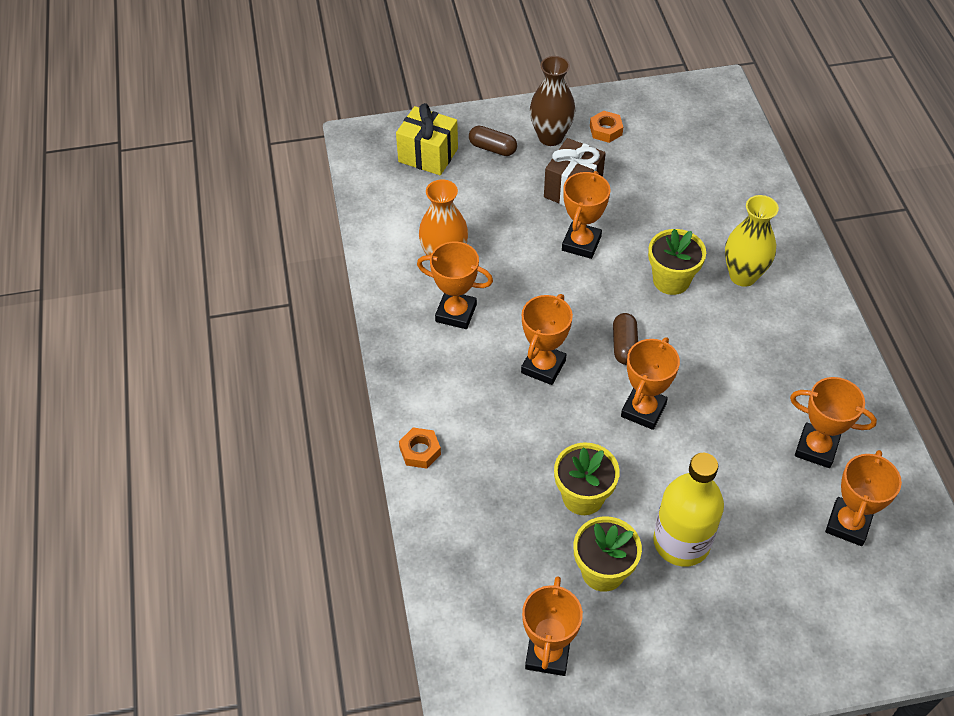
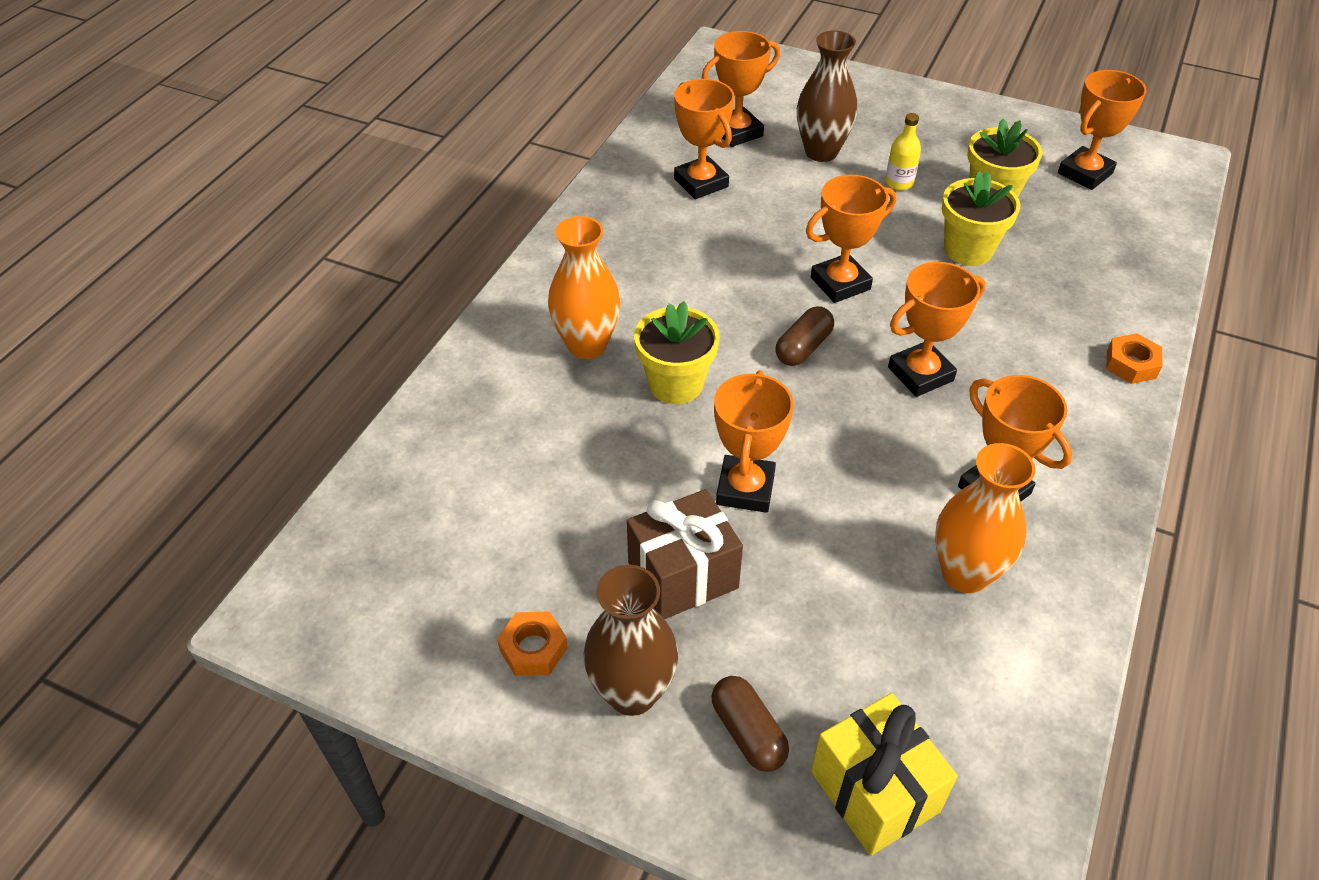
camera: 145 degrees left, 5 degrees down
orange trophy [562,171,610,259] -> orange trophy turned 45 degrees counterclockwise [714,370,794,513]
yellow bottle [653,453,724,567] -> yellow bottle [885,113,921,190], size x0.47
yellow vase [725,195,779,287] -> orange vase [548,216,621,359]
none -> brown vase [797,31,858,162]

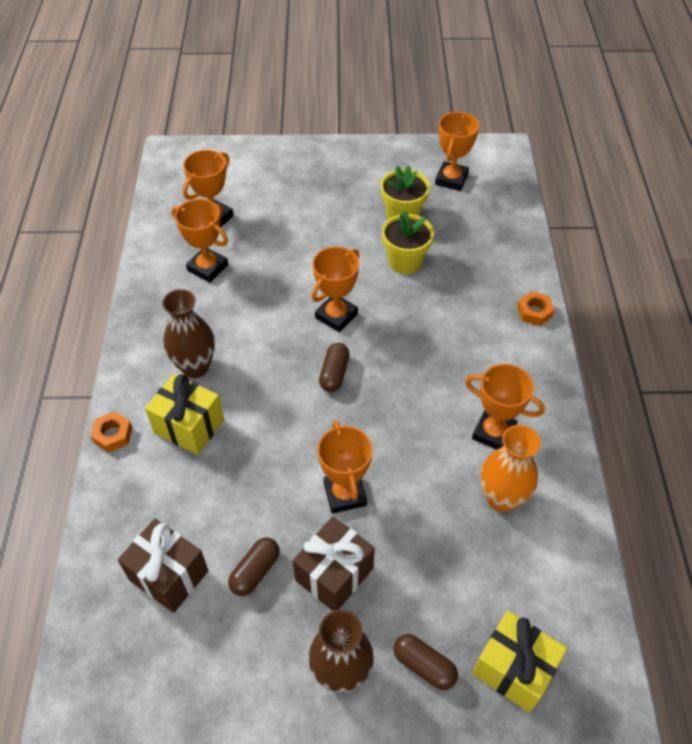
camera: 25 degrees left, 5 degrees up
orange nut [497,611,568,676] -> orange nut moved to [90,411,132,452]
orange vase [548,216,621,359] -> yellow gift [145,374,224,455]
yellow flower pot [634,301,720,404] -> none
brown vase [797,31,858,162] -> brown vase moved to [162,289,215,378]
yellow bottle [885,113,921,190] -> none
orange trophy [888,262,985,397] -> none
none -> brown gift [118,518,208,613]
none -> brown capsule [228,537,280,596]

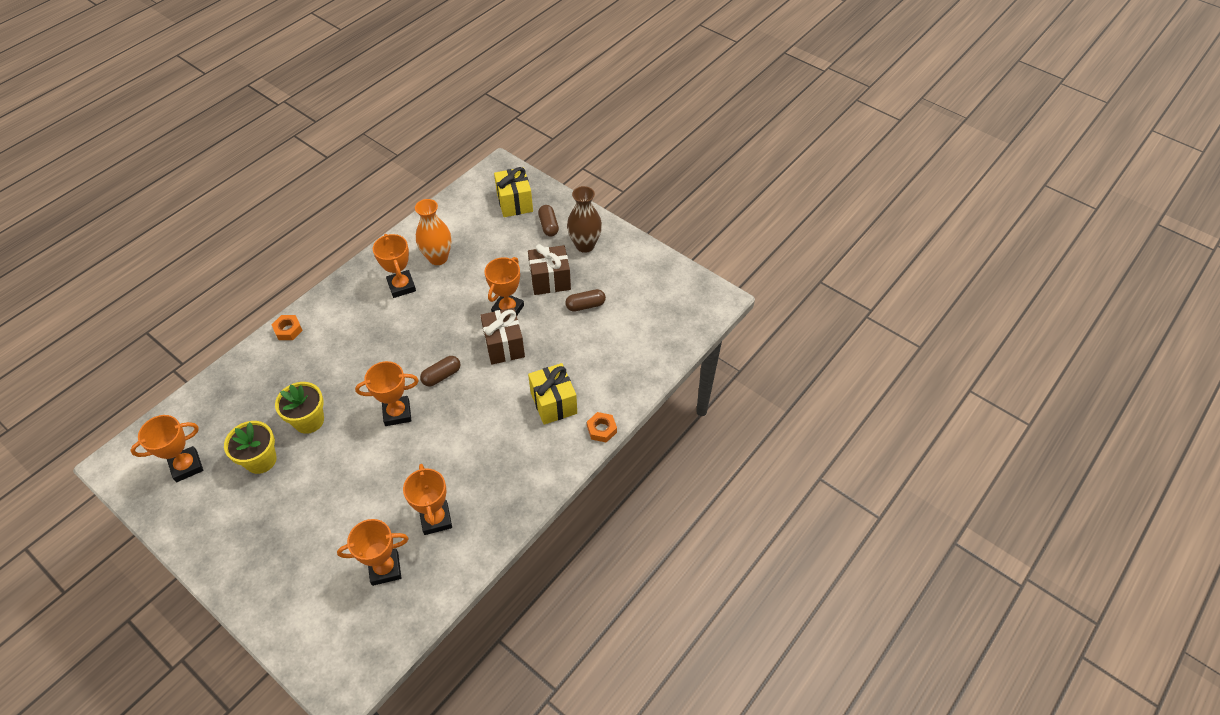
camera: 140 degrees left, 0 degrees up
brown gift [118,518,208,613] -> brown gift moved to [480,308,525,364]
brown vase [162,289,215,378] -> none

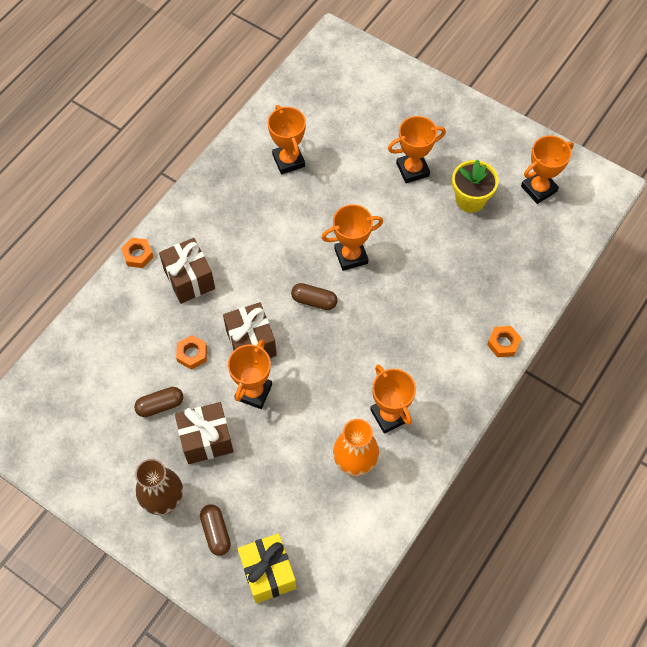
camera: 175 degrees right, 10 degrees up
yellow flower pot [275,382,324,434] -> none
orange trophy [337,519,409,586] -> orange trophy moved to [388,116,446,183]
brown capsule [420,356,460,386] -> brown capsule turned 60 degrees clockwise [291,283,338,310]
yellow gift [528,363,577,425] -> brown gift [159,238,215,304]
none -> orange nut [176,335,207,370]

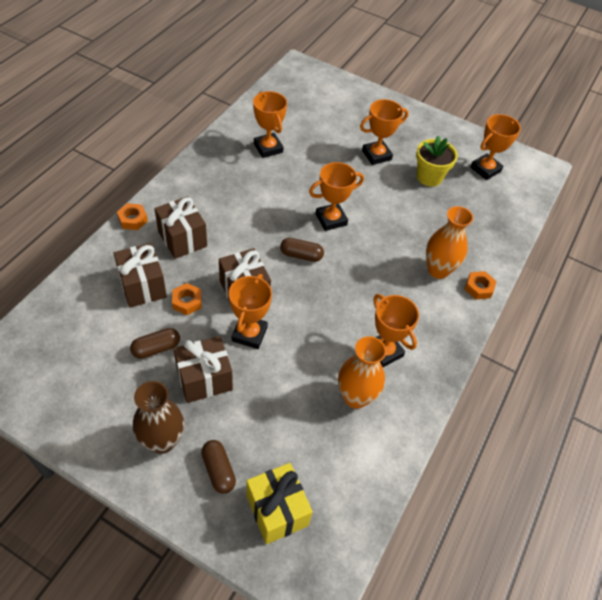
camera: 10 degrees left, 10 degrees down
none -> brown gift [114,243,167,308]
none -> orange vase [426,206,473,279]

